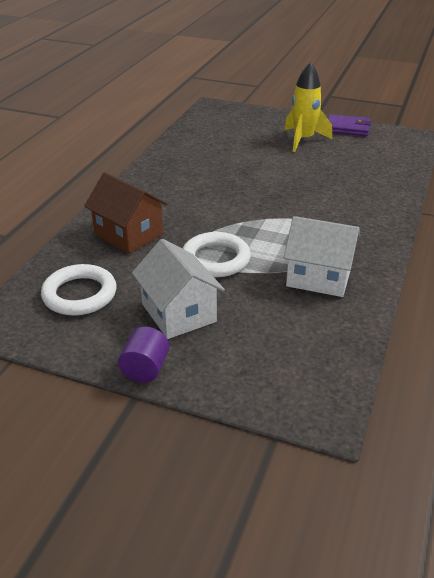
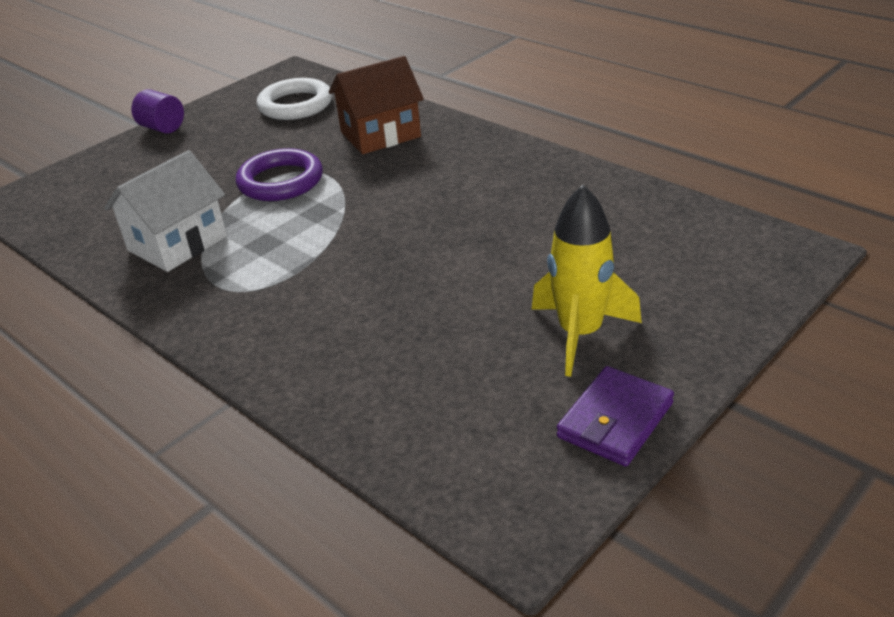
camera: 115 degrees right, 0 degrees up
white house [132,239,225,339] -> none
white ring [183,232,251,277] -> purple ring [236,148,323,201]

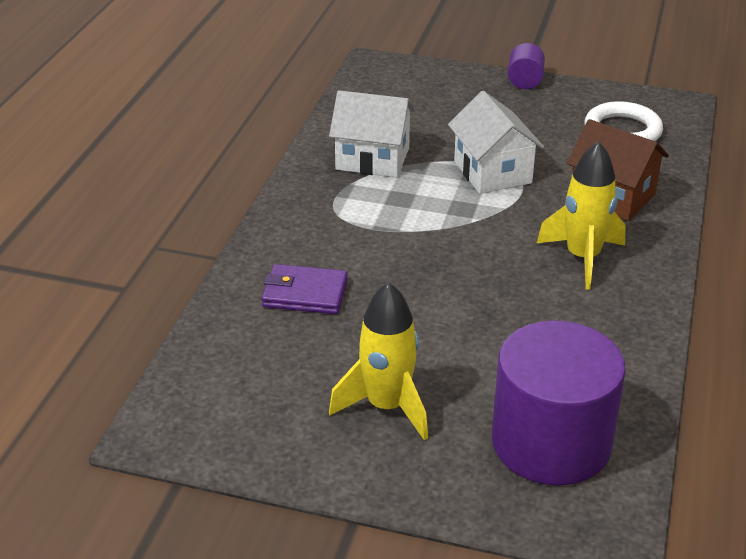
camera: 60 degrees right, 0 degrees up
purple ring [236,148,323,201] -> white house [448,91,544,194]
purple wallet [557,366,674,467] -> purple wallet moved to [262,264,348,314]
none -> purple cylinder [492,320,626,486]
none -> yellow rocket [537,141,626,289]

